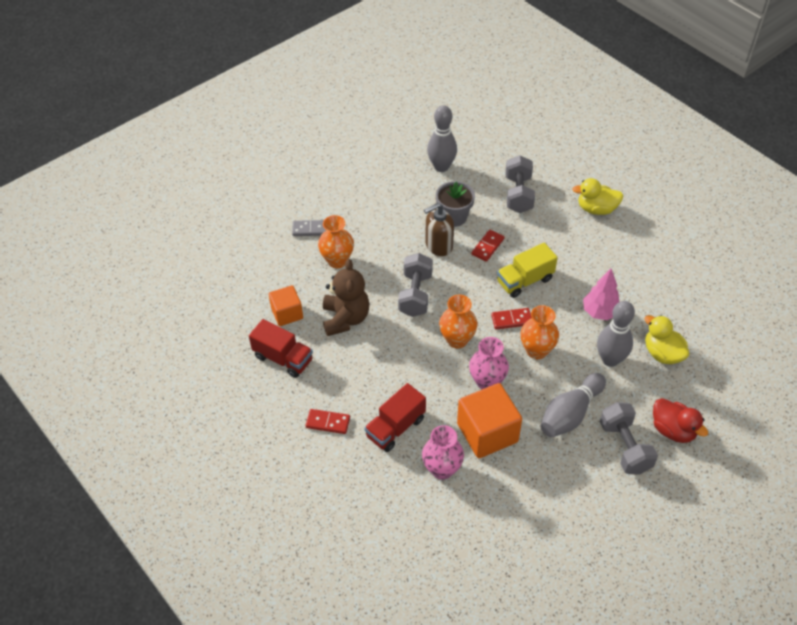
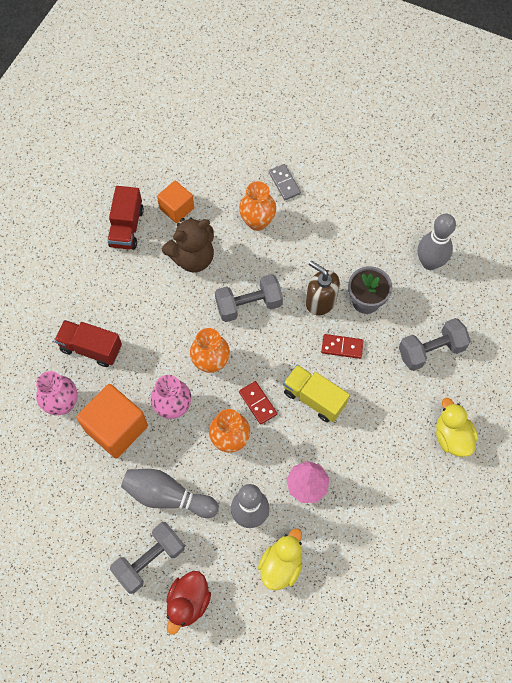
camera: 65 degrees right, 15 degrees up
red domino [306,409,350,434] -> none

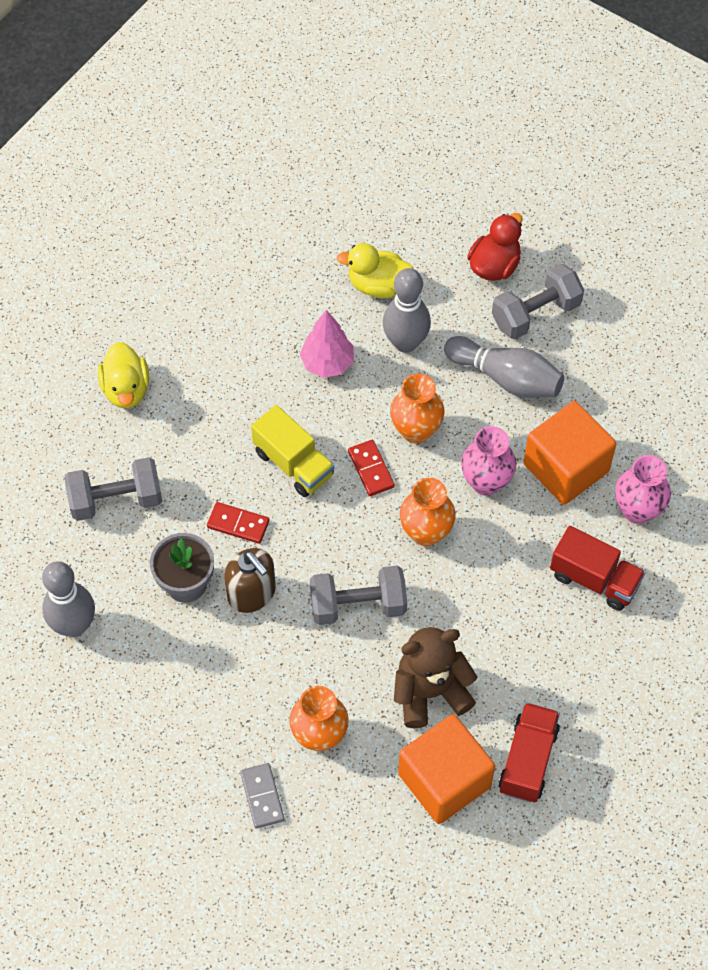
camera: 170 degrees left, 5 degrees down
orange cube [157,181,194,223] -> orange cube [398,714,495,824], size x1.64
yellow duck [258,528,302,590] -> yellow duck turned 60 degrees clockwise [337,243,413,298]

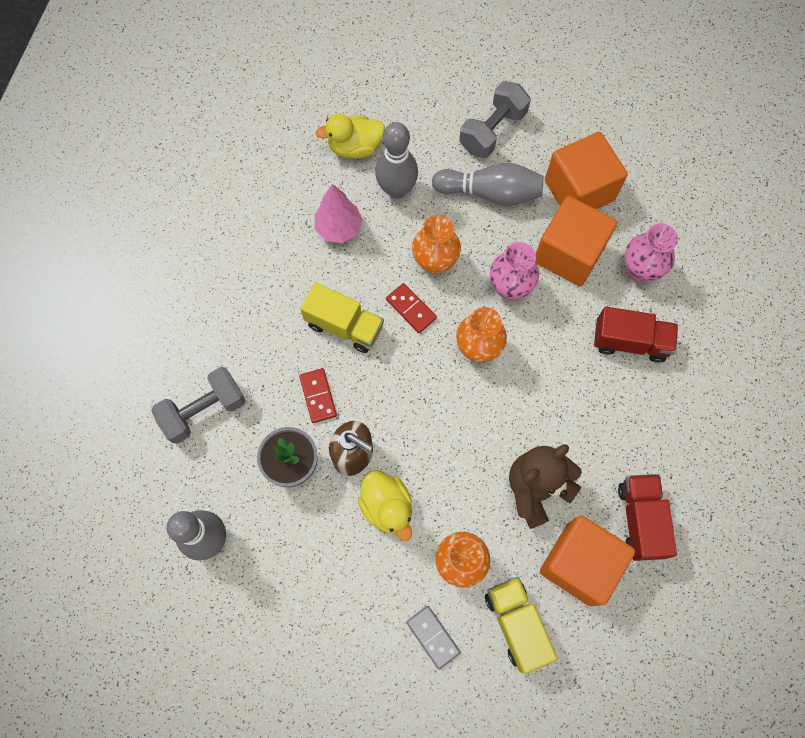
camera: 20 degrees left, 10 degrees up
yellow duck [98,342,149,408] -> yellow duck moved to [358,470,412,541]
red domino [207,502,270,544] -> red domino turned 75 degrees clockwise [299,368,337,423]
grey dumbbell [310,565,407,625] -> none
red duck [467,213,523,281] -> none
none -> yellow truck [485,577,557,674]
none -> orange cube [545,132,628,209]

